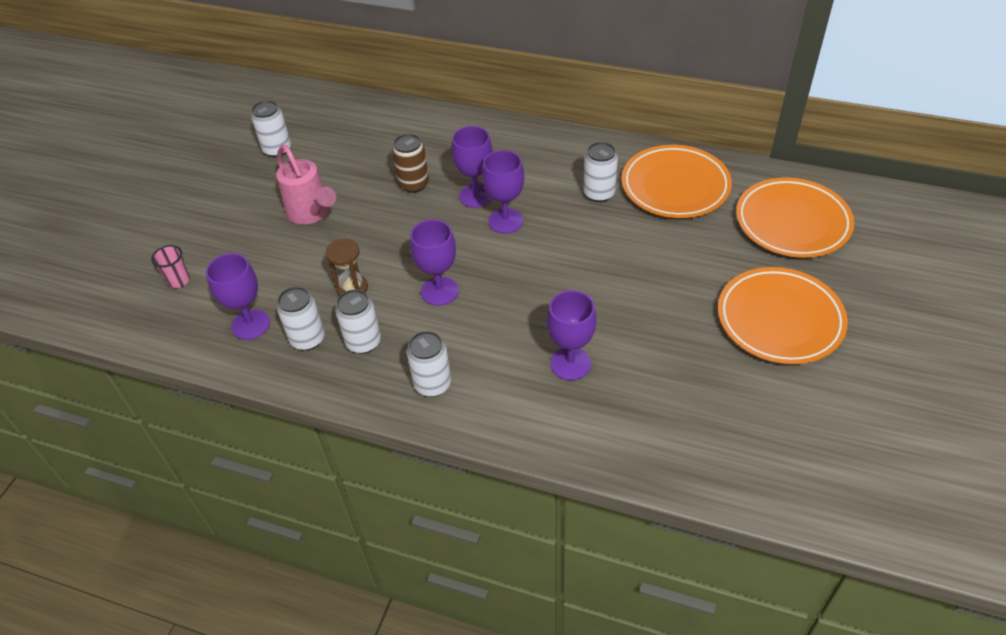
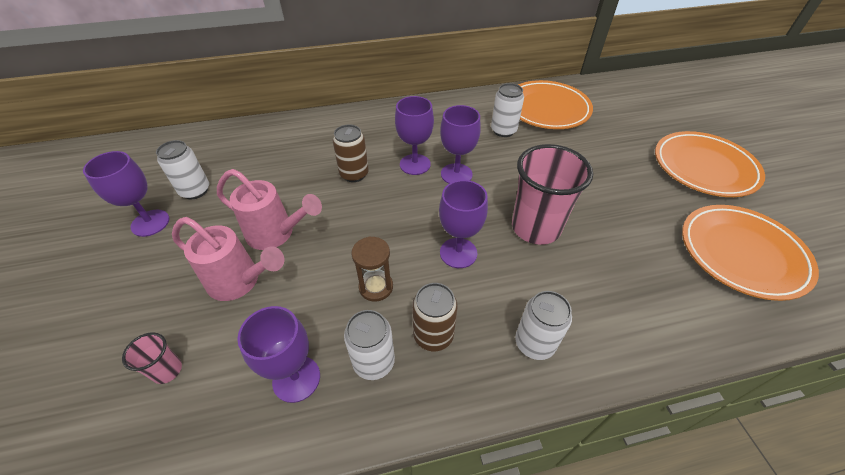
camera: 35 degrees left, 0 degrees up
white can [335,289,381,354] -> brown can [412,283,458,351]
purple goblet [547,290,596,380] -> purple goblet moved to [83,151,170,237]
orange plate [736,177,854,258] -> orange plate moved to [682,205,819,301]
none -> pink watering can [172,217,284,301]
none -> pink cup [512,144,593,245]

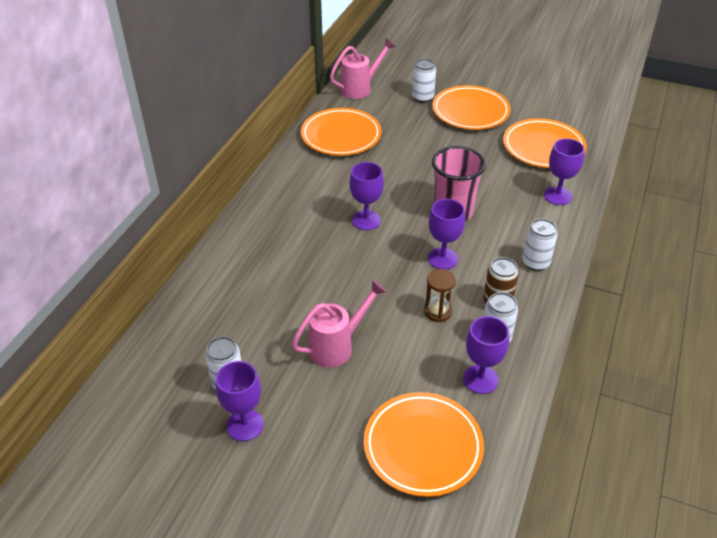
camera: 55 degrees left, 5 degrees down
pink cup [122,332,182,384] -> orange plate [364,392,484,497]
pink watering can [172,217,284,301] -> pink watering can moved to [330,39,395,99]
brown can [333,124,369,182] -> none
purple goblet [395,96,434,175] -> purple goblet moved to [544,138,585,205]
white can [491,83,524,137] -> white can moved to [412,59,436,103]

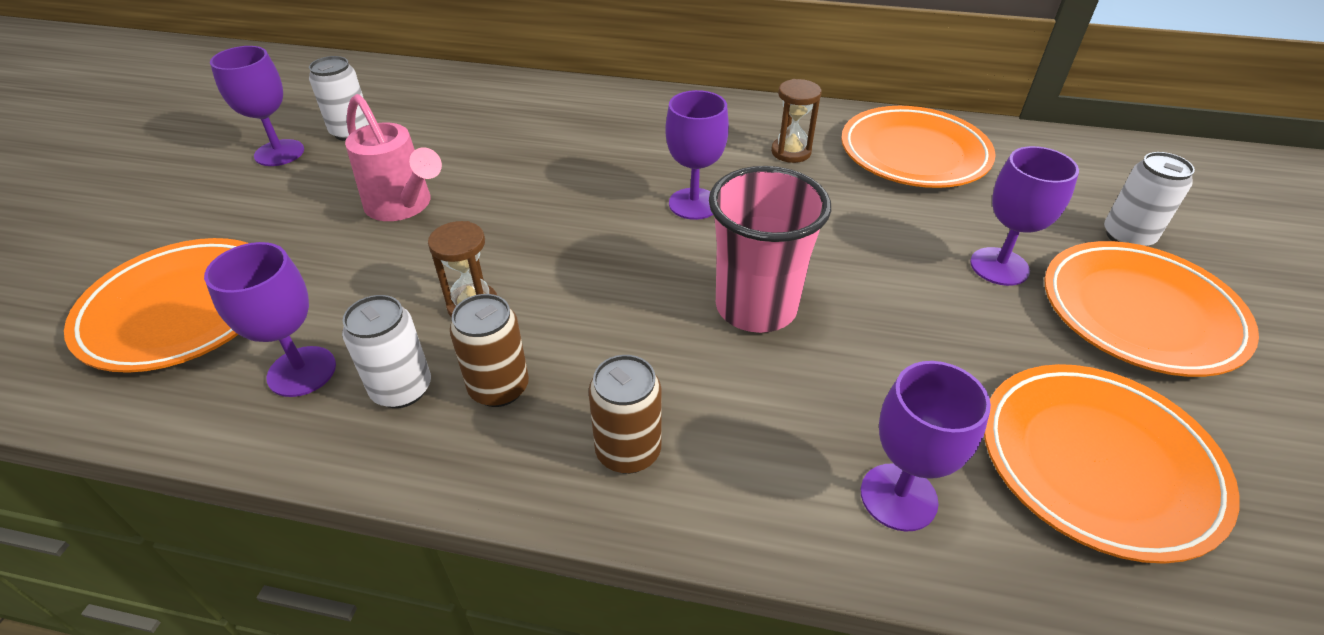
camera: 80 degrees right, 0 degrees up
pink watering can [330,39,395,99] -> none
purple goblet [428,199,465,270] -> purple goblet moved to [970,146,1079,286]
white can [522,219,558,271] -> brown can [588,355,662,474]
none -> brown hourglass [771,79,822,163]

